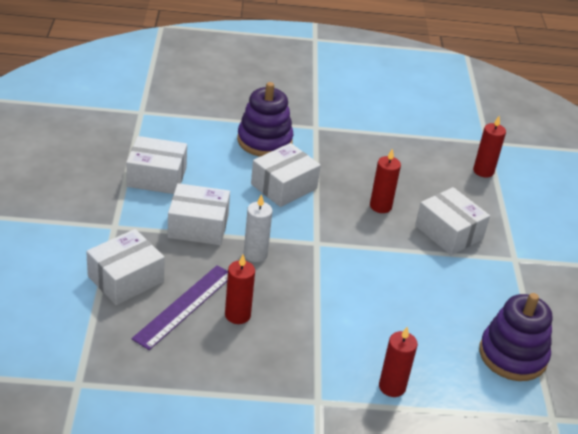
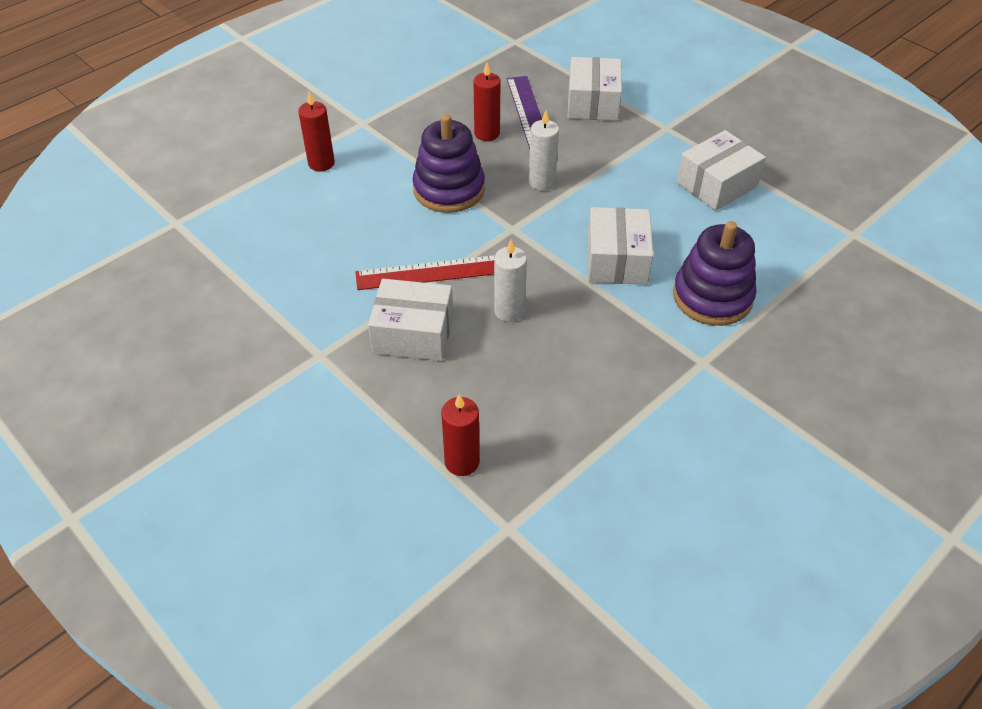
camera: 140 degrees right, 10 degrees up
white box [167,183,230,245] -> none
red candle [370,148,401,213] -> white candle [494,240,527,322]
purple stacking toy [479,293,552,381] -> purple stacking toy moved to [412,114,485,213]
none -> red ruler [355,255,495,290]

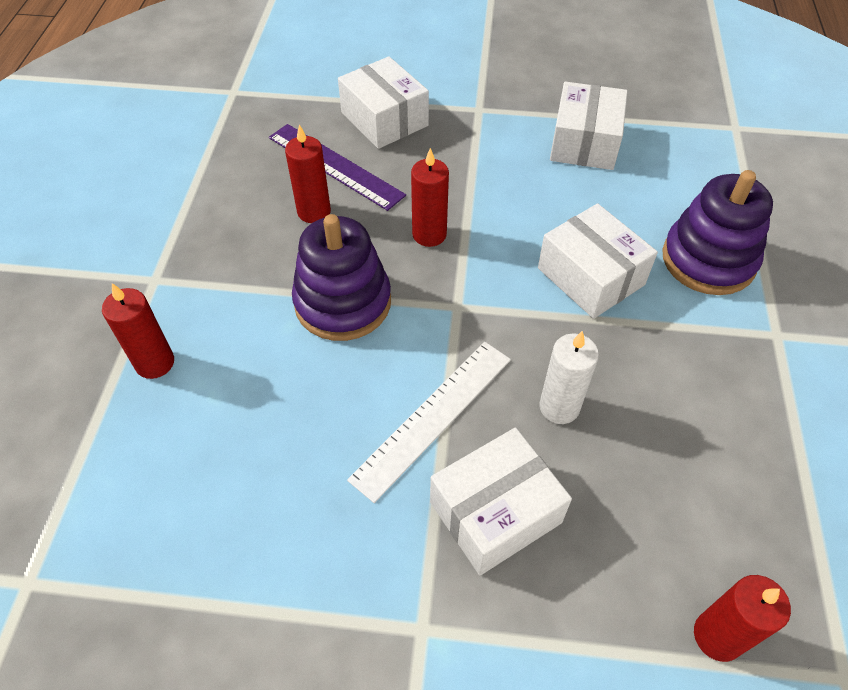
camera: 40 degrees left, 5 degrees up
red ruler [355,255,495,290] -> white ruler [347,342,511,503]
white candle [529,110,559,191] -> red candle [411,148,449,247]

